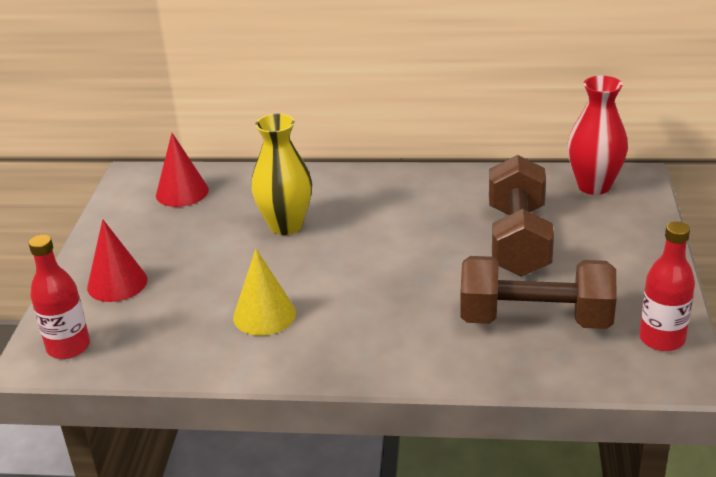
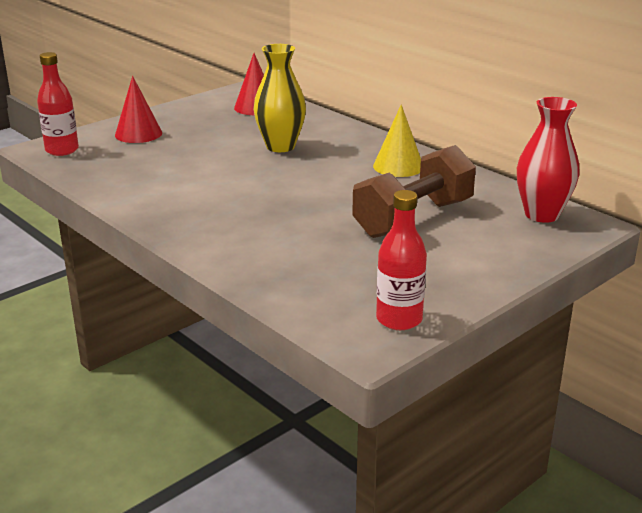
camera: 40 degrees right, 5 degrees down
yellow cone [233,249,296,336] -> yellow cone moved to [373,104,421,177]
brown dumbbell [460,256,617,329] -> none

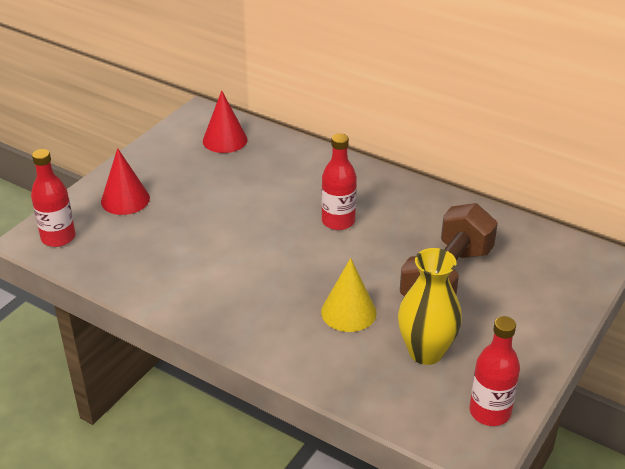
camera: 15 degrees left, 10 degrees up
yellow vase [254,44,306,152] -> yellow vase moved to [398,248,462,365]
yellow cone [373,104,421,177] -> yellow cone moved to [321,258,377,332]
red vase [517,97,579,223] -> none
none -> red bottle [321,133,357,230]

